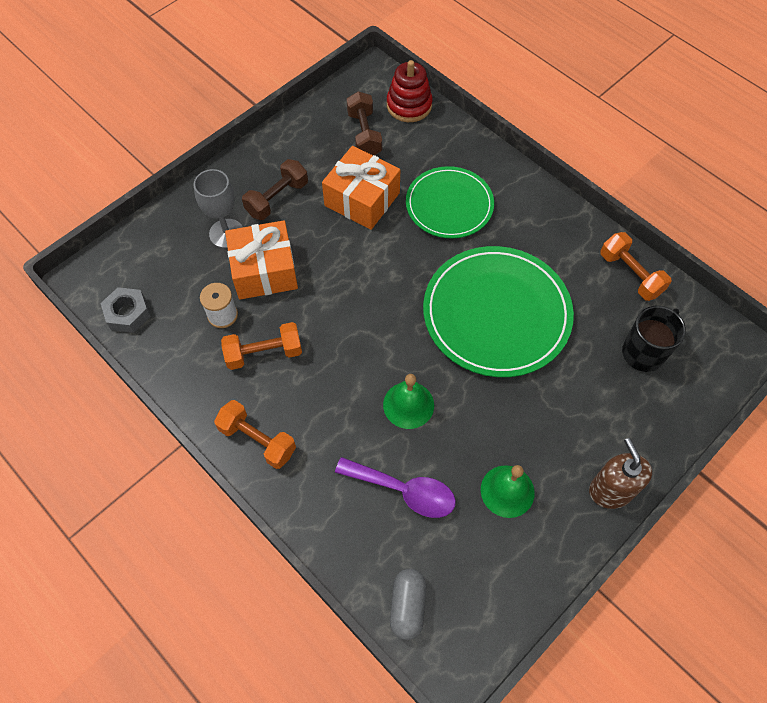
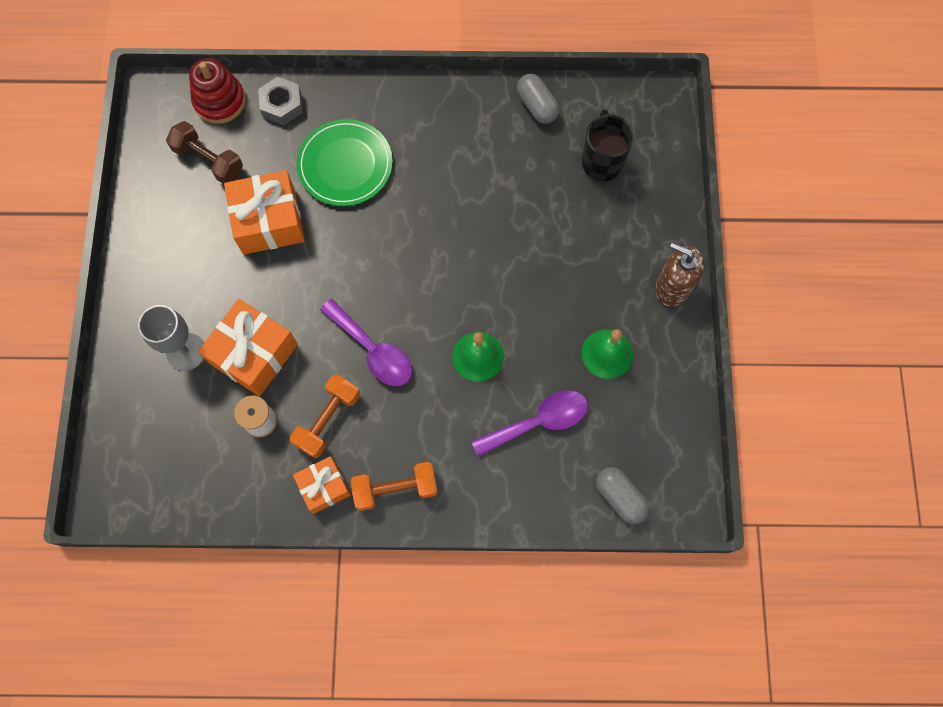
camera: 45 degrees left, 10 degrees up
grey nut [101,287,151,333] -> grey nut moved to [258,77,303,125]
brown dumbbell [242,159,308,220] -> none
green plate [423,246,574,377] -> none
orange dumbbell [600,232,671,301] -> grey capsule [517,74,559,124]
none -> orange gift [293,456,351,514]
none -> purple spoon [320,299,412,386]

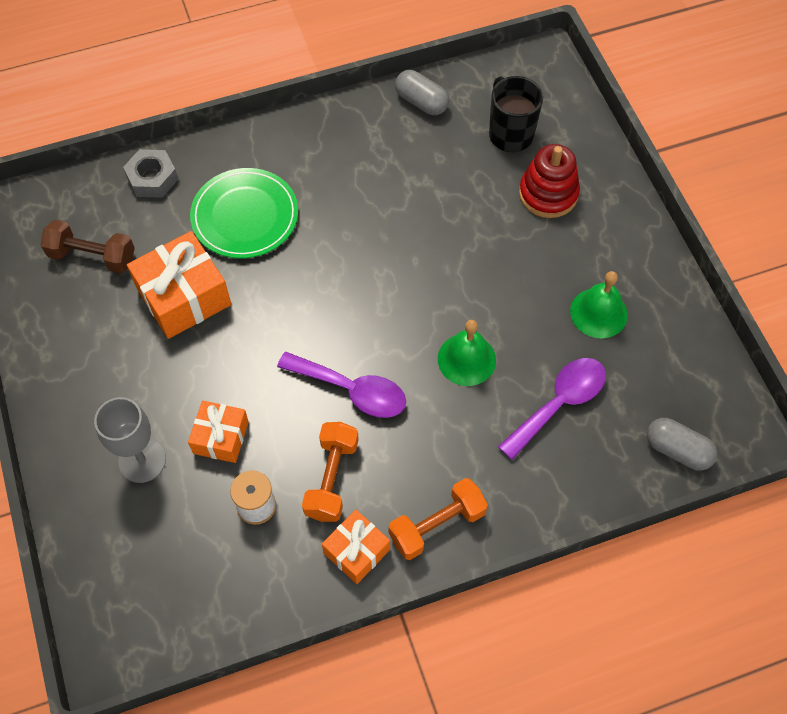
camera: 20 degrees left, 10 degrees down
red stacking toy [189,58,246,124] -> red stacking toy moved to [519,144,580,218]
orange gift [198,299,298,396] -> orange gift [188,401,249,463], size x0.61
brown soap dispenser [655,242,705,306] -> none

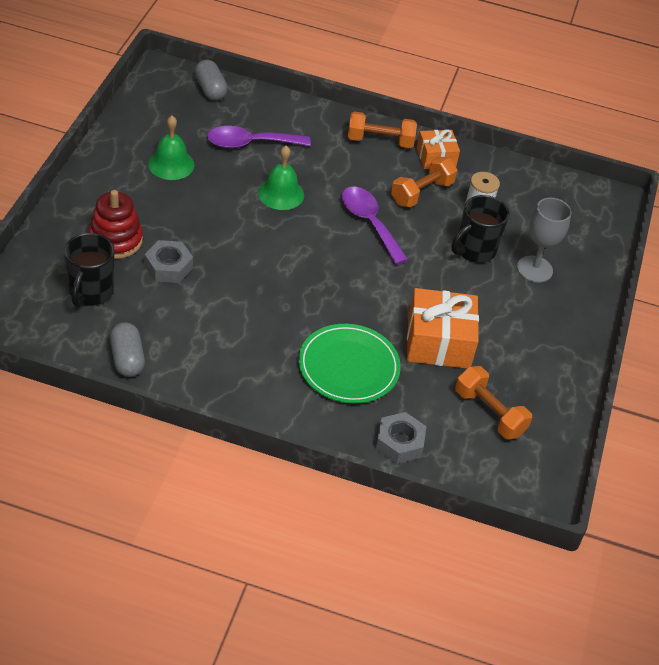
camera: 150 degrees left, 15 degrees down
brown dumbbell [40,220,135,273] -> orange dumbbell [455,366,532,440]
orange gift [188,401,249,463] -> black mug [451,195,509,263]
none -> grey nut [145,240,193,283]

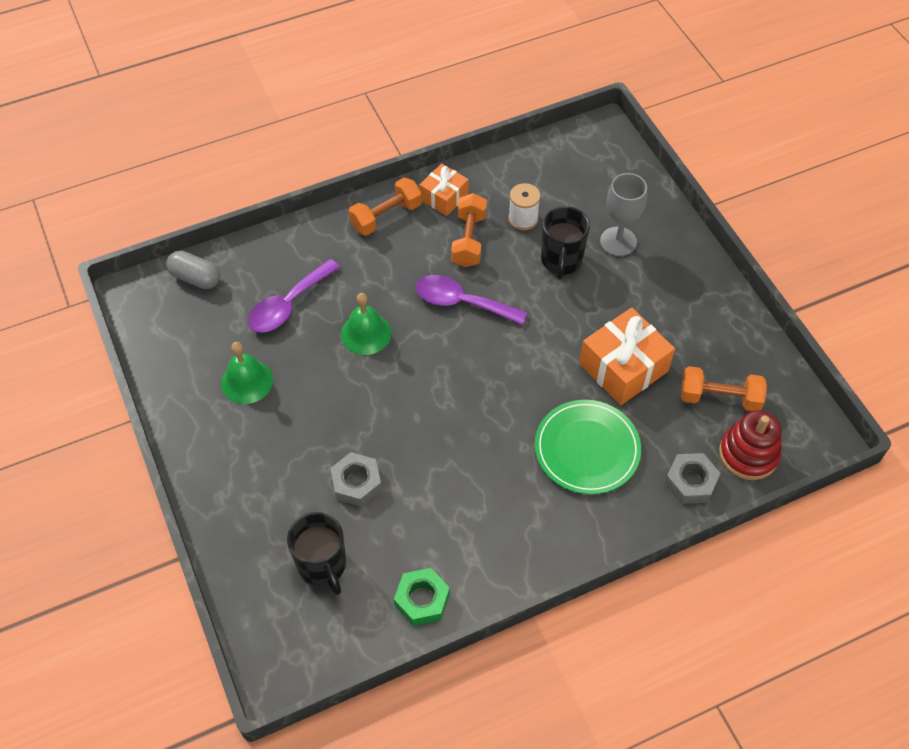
camera: 35 degrees left, 10 degrees up
red stacking toy [88,190,143,259] -> red stacking toy moved to [719,410,782,480]
grey capsule [110,322,145,377] -> green nut [394,568,450,626]

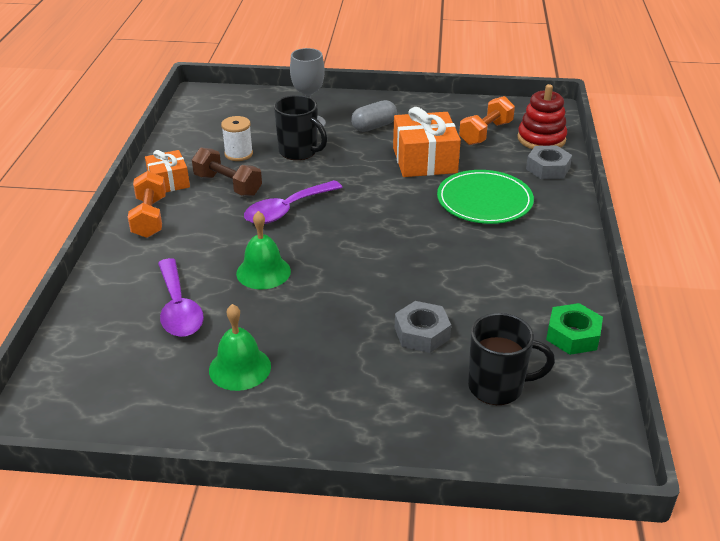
camera: 60 degrees left, 20 degrees down
grey capsule [166,251,220,289] -> grey capsule moved to [351,100,397,132]
orange dumbbell [451,193,487,267] -> brown dumbbell [192,147,262,196]

